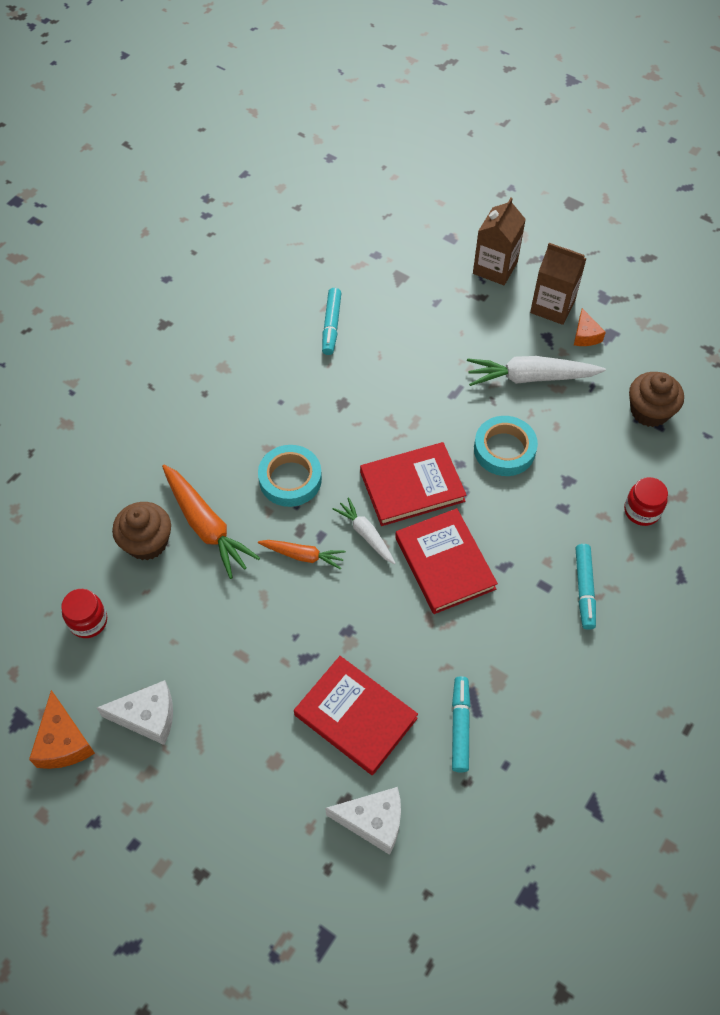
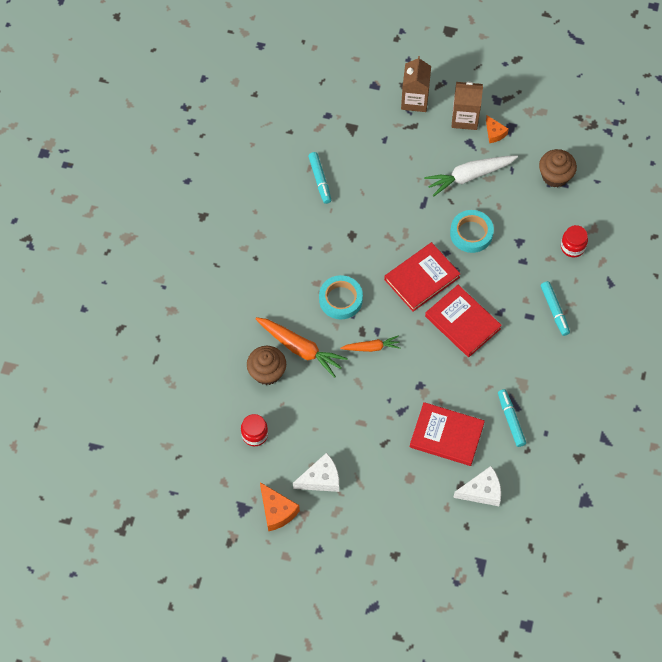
camera: 20 degrees left, 5 degrees up
white carrot [333,497,395,564] -> none

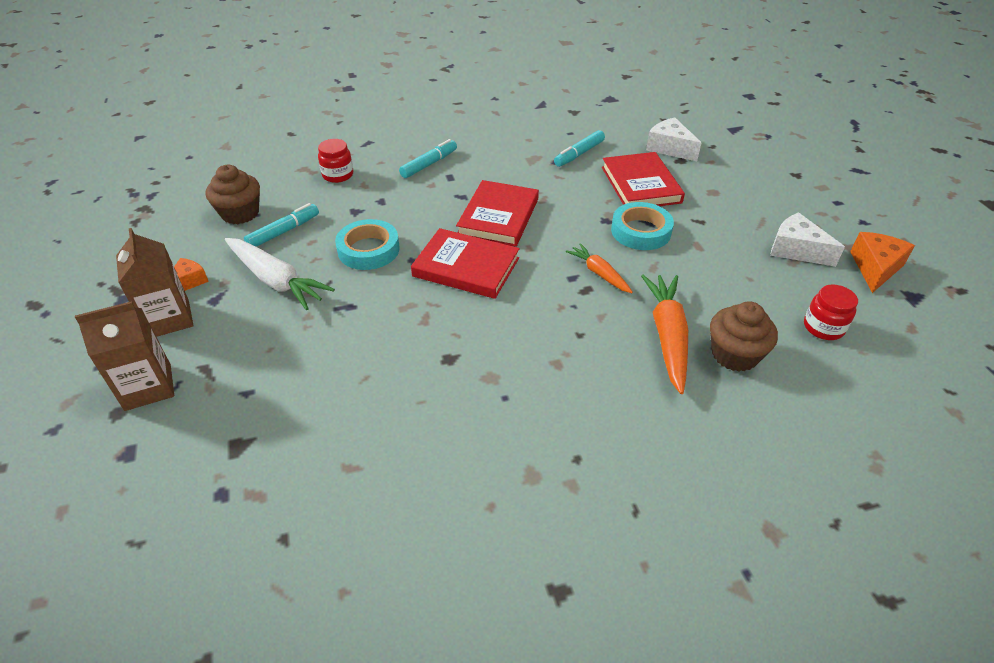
camera: 120 degrees left, 20 degrees down
turquoise marker [308,152,331,204] -> turquoise marker moved to [244,203,319,247]
turquoise tape [319,275,363,320] -> turquoise tape moved to [611,202,674,250]

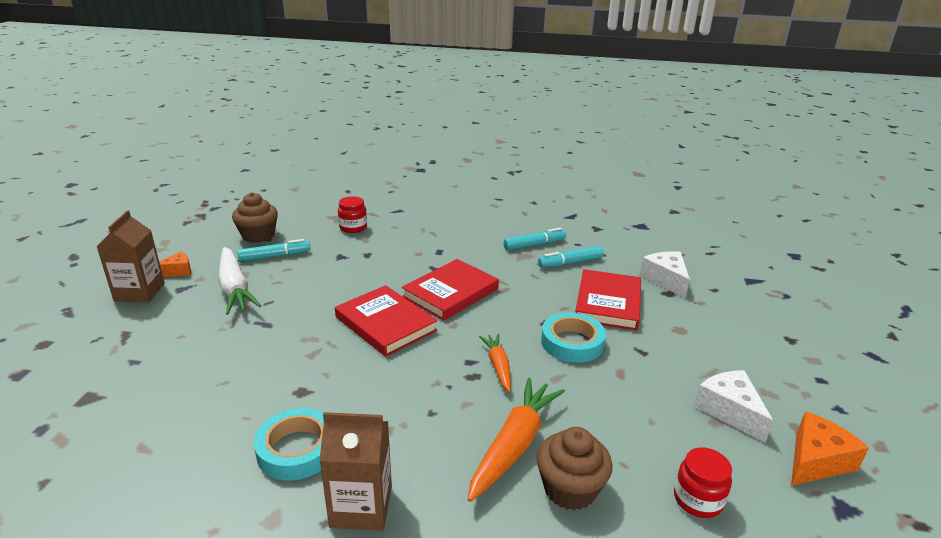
camera: 25 degrees right, 15 degrees down
brown carton [75,301,174,411] -> brown carton moved to [319,412,392,531]
turquoise tape [335,219,400,270] -> turquoise tape moved to [254,408,324,481]
turquoise marker [399,139,457,178] -> turquoise marker moved to [504,228,566,250]

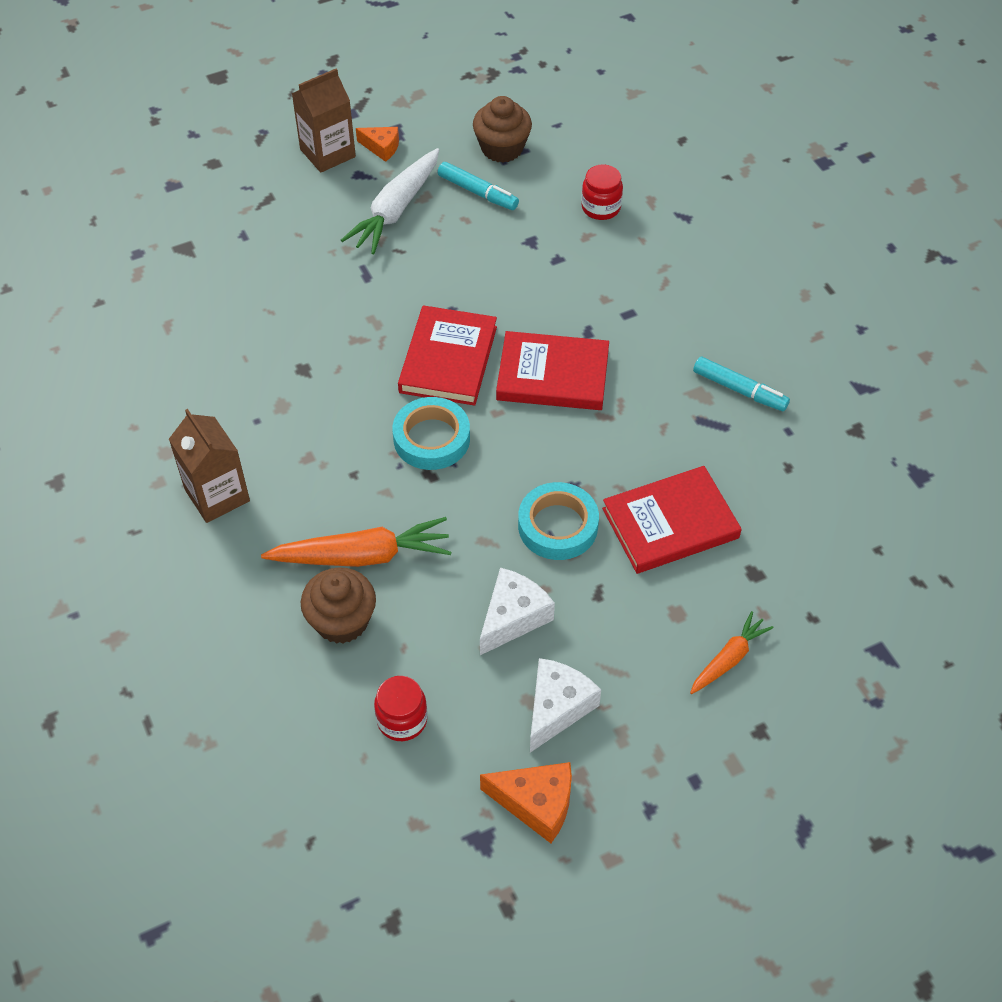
camera: 55 degrees right, 25 degrees up
turquoise tape [254,408,324,481] -> turquoise tape moved to [393,397,470,470]
orange carrot [479,334,511,392] -> orange carrot moved to [690,611,773,694]
turquoise marker [538,246,604,268] -> none
white cheese [640,251,690,299] -> white cheese moved to [480,568,555,655]

